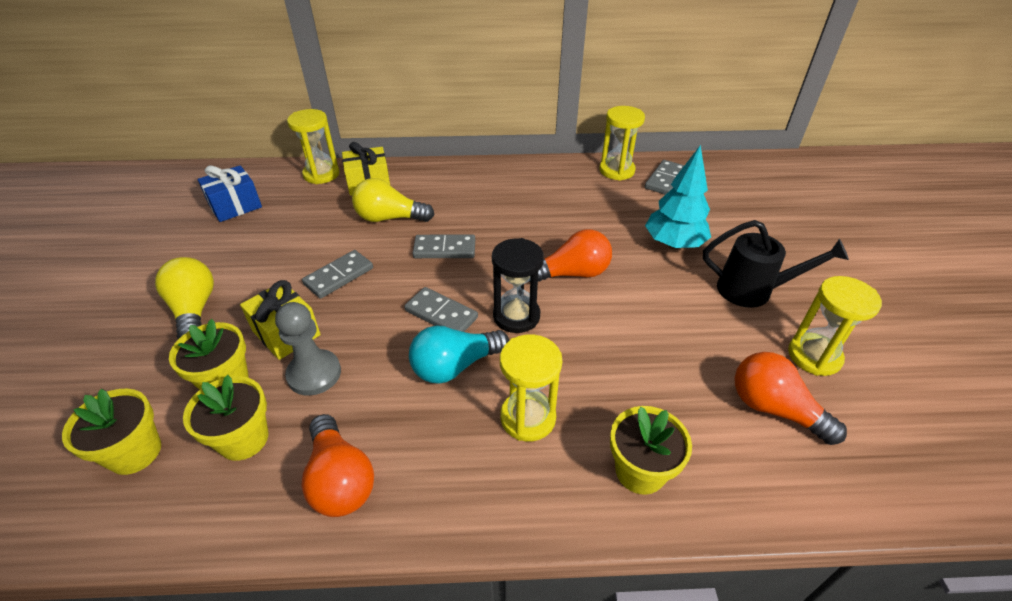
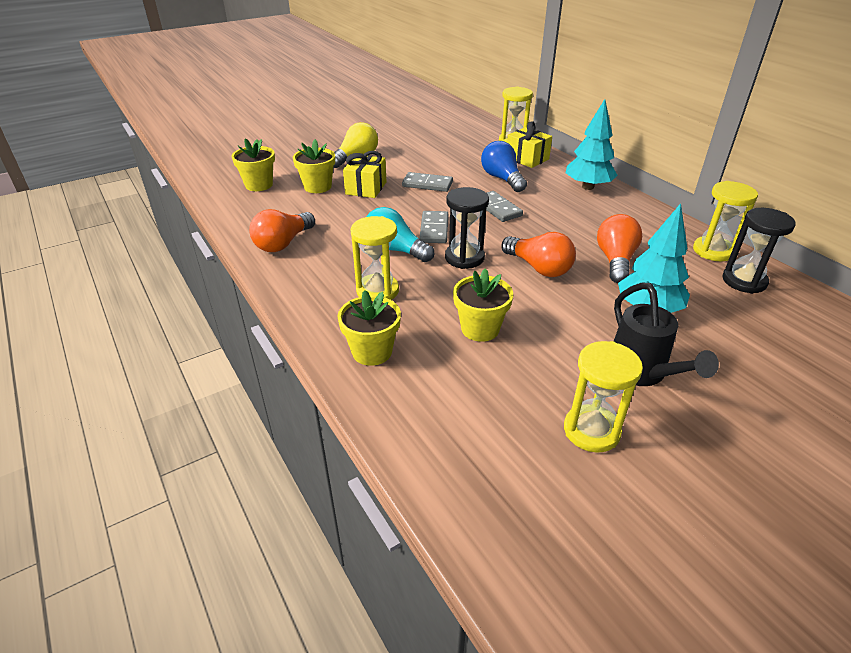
camera: 60 degrees right, 5 degrees down
yellow flower pot [183,375,268,461] -> yellow flower pot moved to [453,268,513,342]
blue gift [198,165,262,222] -> none
grey pawn [275,302,341,396] -> none
yellow light bulb [352,178,434,222] -> blue light bulb [481,141,527,192]
grey domino [645,160,684,195] -> black hourglass [722,208,795,294]
orange light bulb [734,352,847,445] -> orange light bulb moved to [597,214,642,283]
none -> turquoise tree [566,99,617,190]

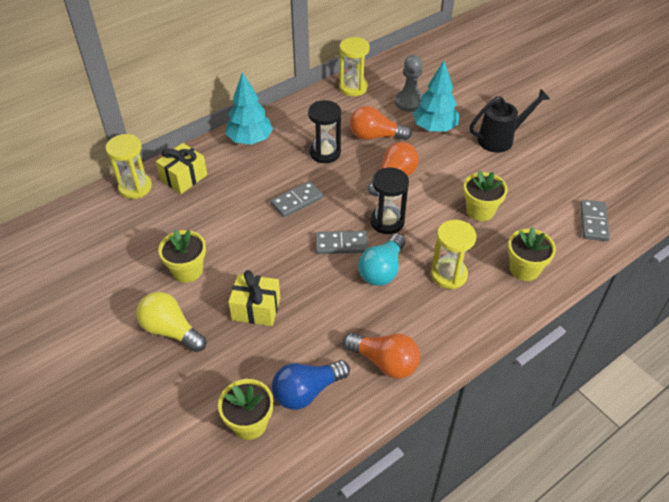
camera: 95 degrees left, 10 degrees up
yellow flower pot [293,139,335,193] -> yellow flower pot moved to [158,229,206,283]
grey domino [402,172,453,192] -> grey domino moved to [580,200,610,241]
blue light bulb [481,141,527,192] -> blue light bulb moved to [272,360,350,410]
yellow hourglass [564,341,643,453] -> none
black hourglass [722,208,795,294] -> black hourglass moved to [308,100,341,163]
none -> grey pawn [395,55,423,112]

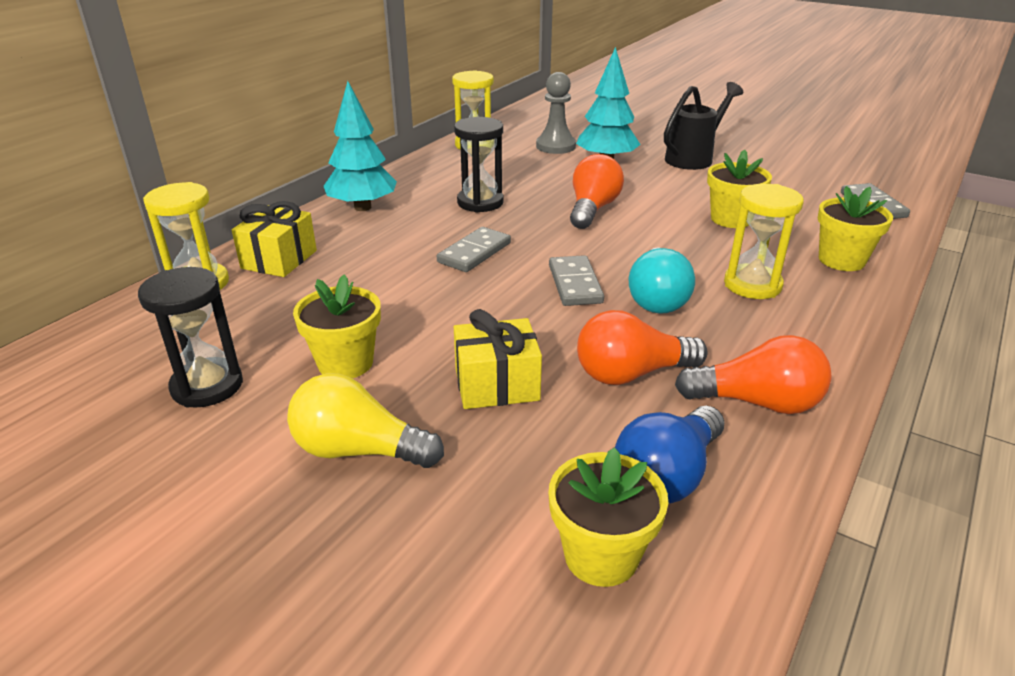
camera: 20 degrees left, 15 degrees down
grey domino [316,231,368,254] -> grey domino turned 75 degrees counterclockwise [549,255,604,306]
orange light bulb [350,106,412,140] -> orange light bulb moved to [577,310,708,385]
black hourglass [370,168,409,234] -> black hourglass moved to [138,267,243,408]

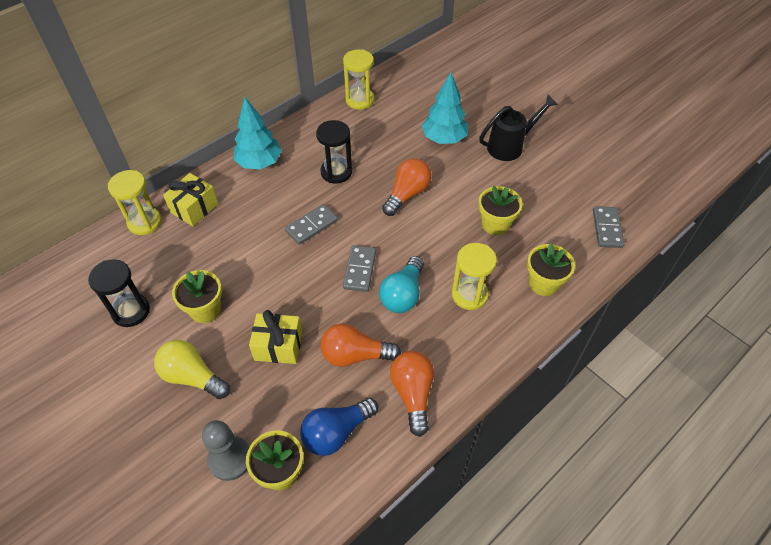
camera: 15 degrees right, 20 degrees up
grey pawn [536,72,576,154] -> grey pawn moved to [202,420,249,481]
orange light bulb [675,335,831,414] -> orange light bulb turned 120 degrees counterclockwise [390,351,434,437]

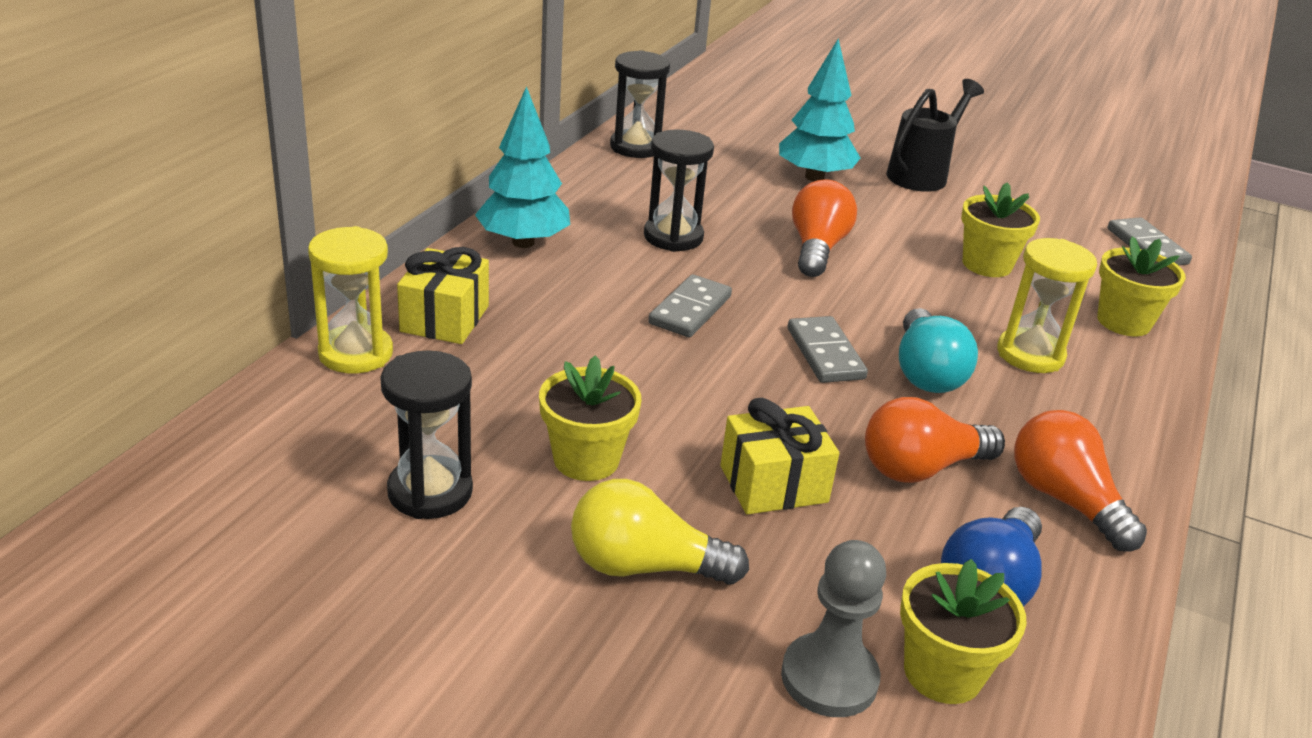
camera: 25 degrees left, 20 degrees down
yellow hourglass [343,49,374,110] -> black hourglass [610,50,670,158]

